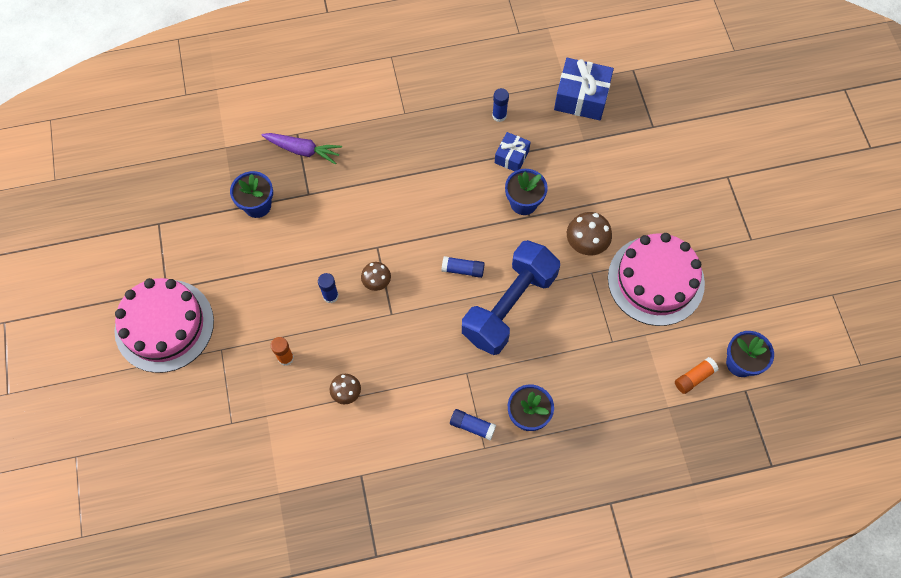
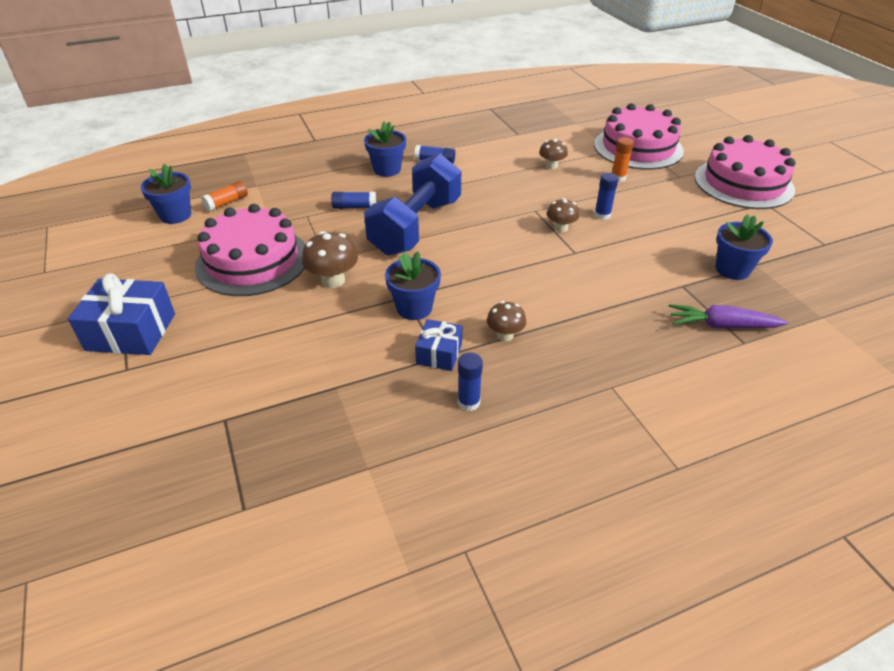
camera: 170 degrees right, 25 degrees down
blue glue stick [442,256,485,278] -> blue glue stick moved to [331,192,376,209]
blue gift [554,58,614,120] -> blue gift moved to [68,274,175,355]
none -> brown mushroom [487,301,526,341]
none -> pink cake [594,103,684,170]

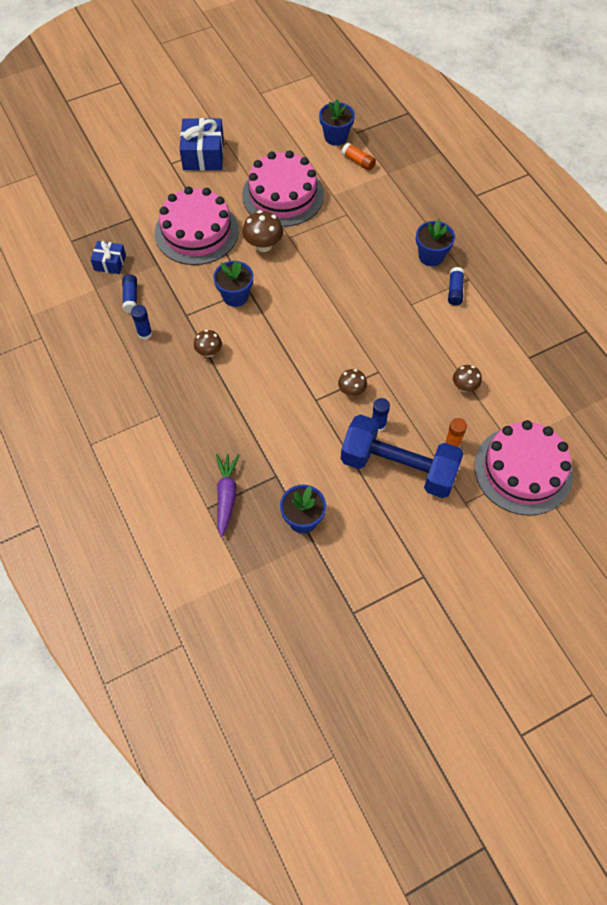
camera: 85 degrees right, 20 degrees up
blue glue stick [331,192,376,209] -> blue glue stick moved to [122,274,137,313]
blue dumbbell [364,154,461,256] -> blue dumbbell moved to [341,414,464,498]
blue gift [415,319,462,371] -> blue gift moved to [90,241,126,274]
pink cake [695,135,795,209] -> pink cake moved to [155,187,239,265]

